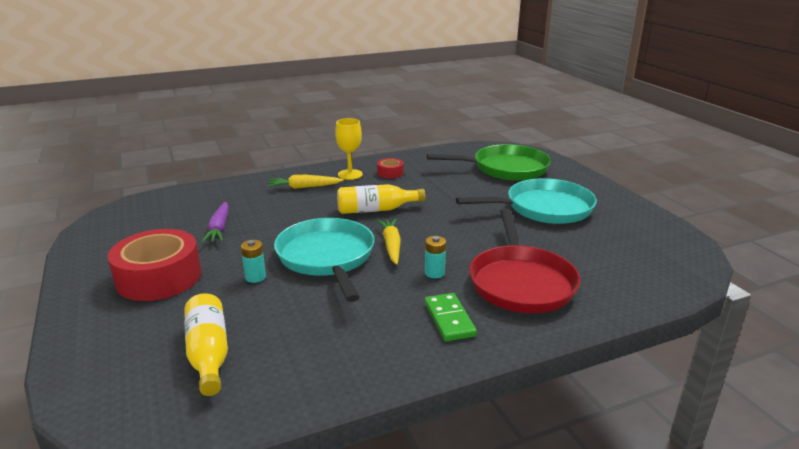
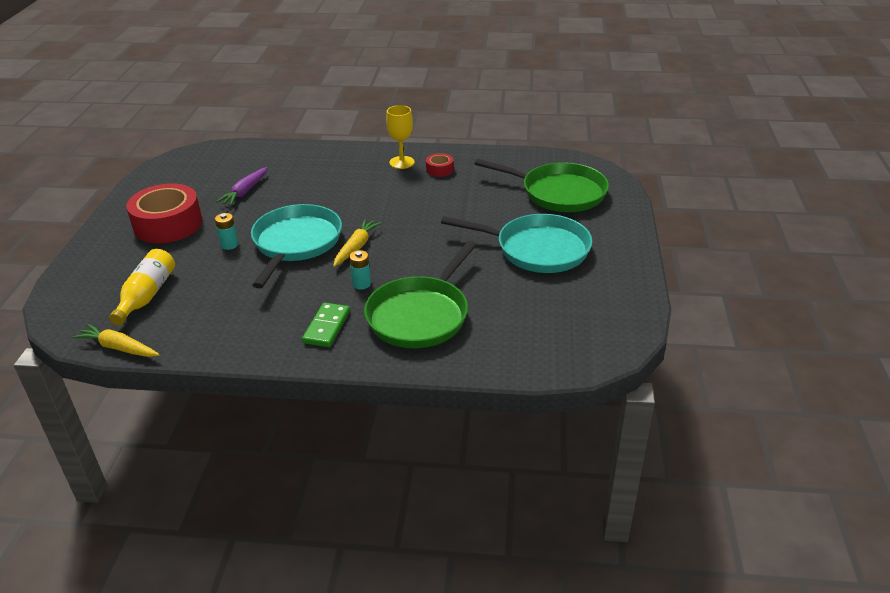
camera: 30 degrees right, 10 degrees up
yellow carrot [268,175,344,189] -> yellow carrot moved to [72,324,160,357]
yellow bottle [337,184,425,214] -> none
red pan [469,209,580,313] -> green pan [364,240,477,348]

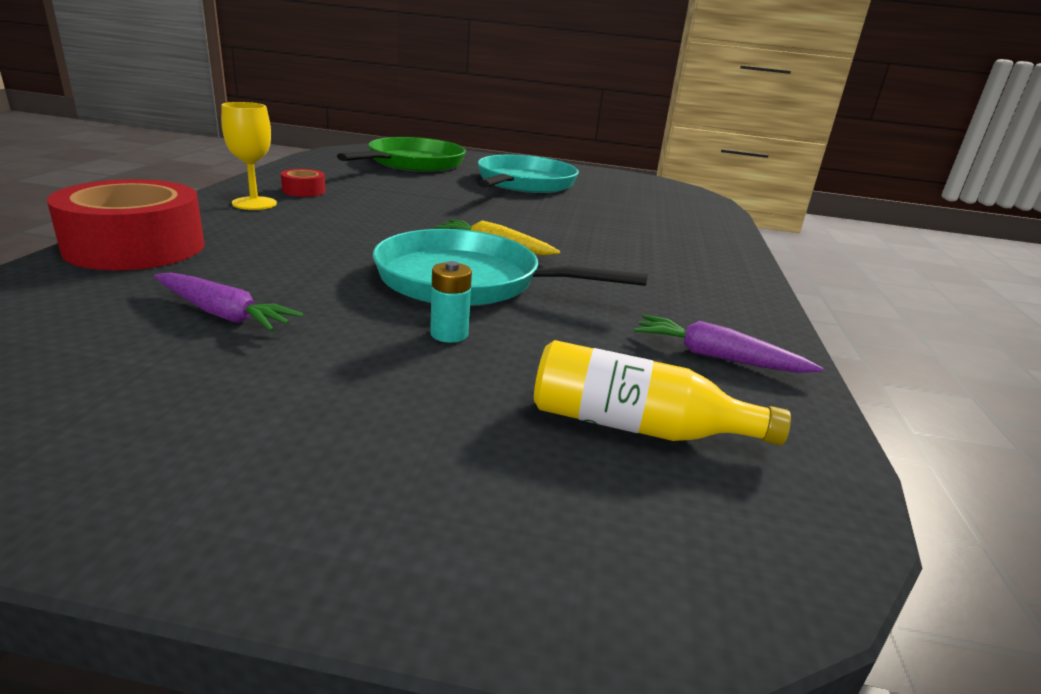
camera: 90 degrees left, 10 degrees down
yellow carrot [72,324,160,357] -> none
red tape [126,184,202,243] -> red tape moved to [47,179,205,270]
green domino [302,302,350,347] -> none
turquoise battery [349,250,371,290] -> none
green pan [364,240,477,348] -> none
none -> purple carrot [634,315,823,373]

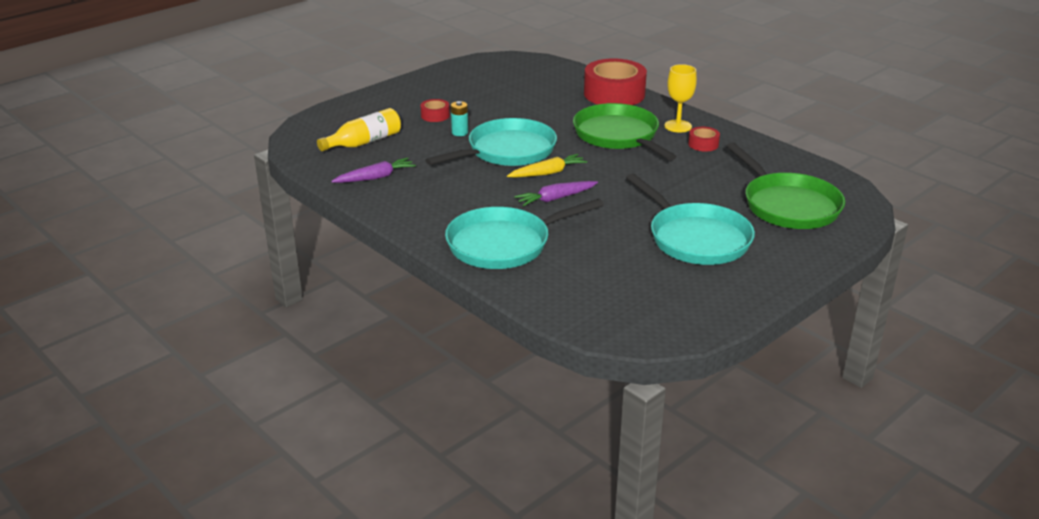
camera: 130 degrees right, 5 degrees up
purple carrot [154,272,303,331] -> purple carrot moved to [514,181,598,206]
none -> red tape [420,99,450,122]
none -> turquoise pan [445,199,604,269]
none -> green pan [573,103,677,161]

